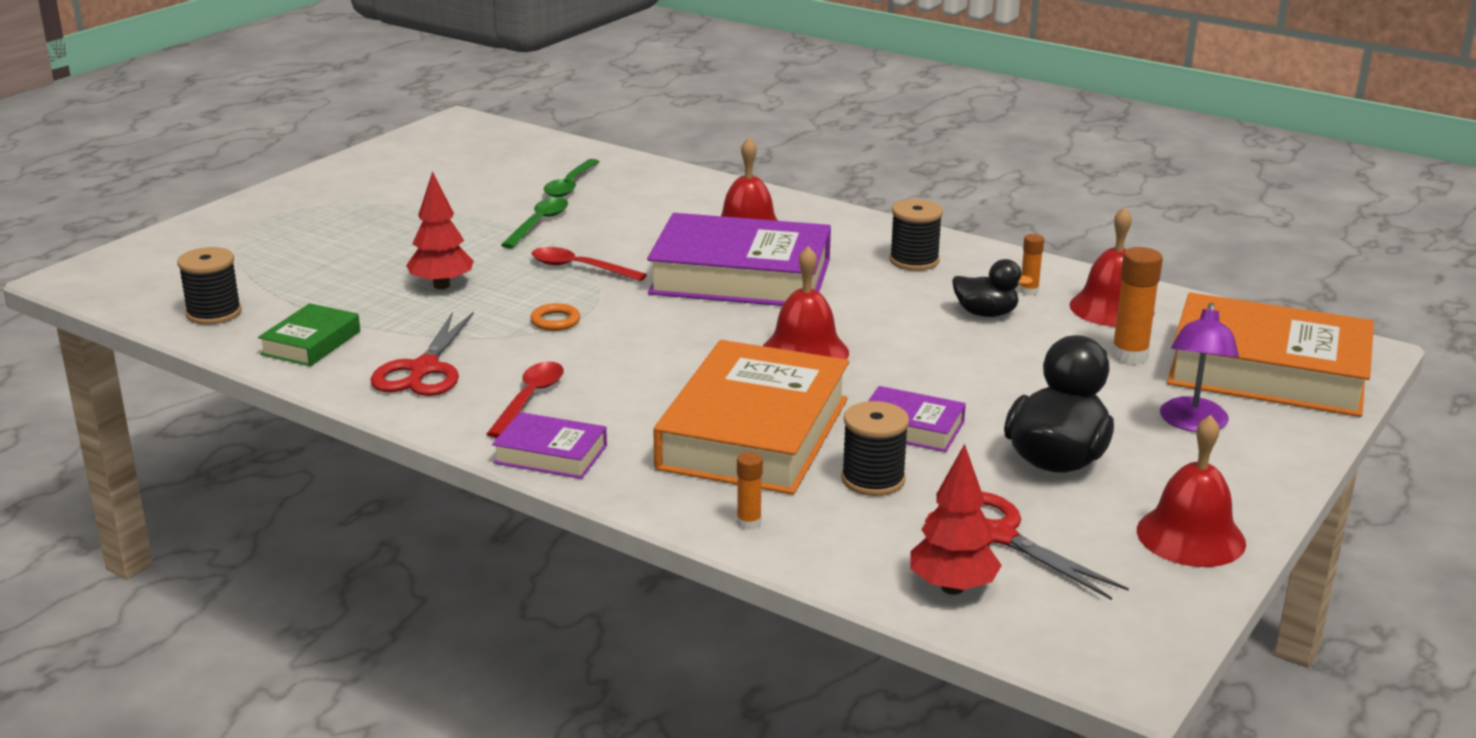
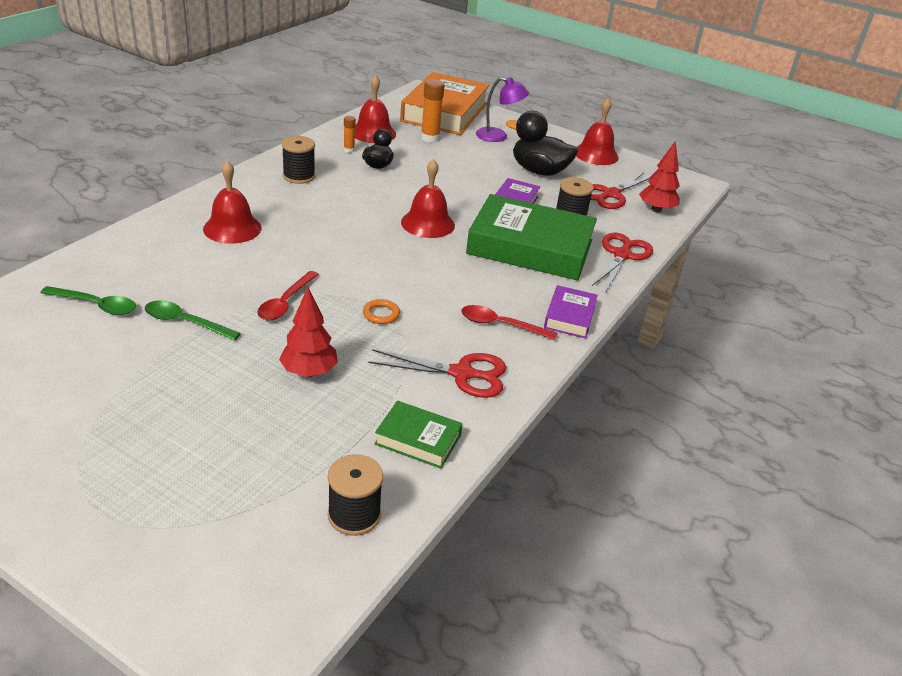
camera: 95 degrees left, 10 degrees up
purple book [647,213,831,306] -> none
orange book [654,340,849,495] -> green book [466,194,597,281]
orange glue stick [737,452,763,530] -> red scissors [592,233,653,291]

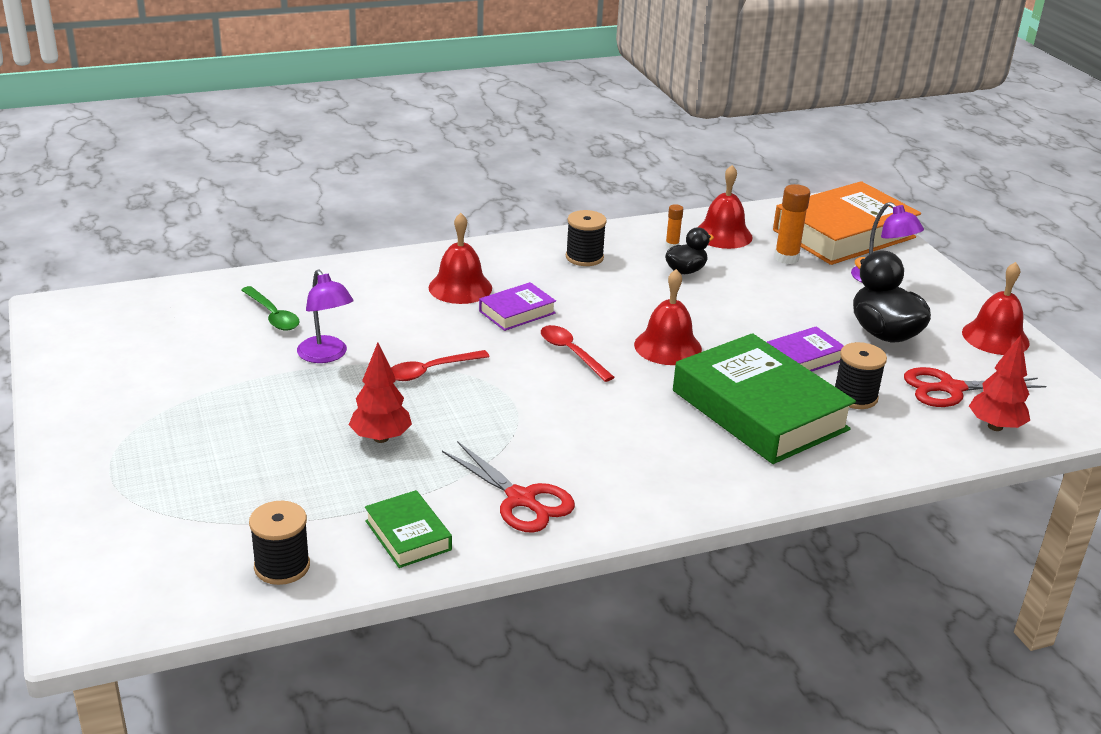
camera: 40 degrees right, 5 degrees down
green spoon [145,300,241,340] -> purple lamp [297,269,354,363]
orange ring [363,299,400,324] -> none
red spoon [461,305,557,340] -> red spoon moved to [541,325,615,382]
purple book [544,285,598,339] -> purple book moved to [479,282,556,331]
red scissors [592,233,653,291] -> none

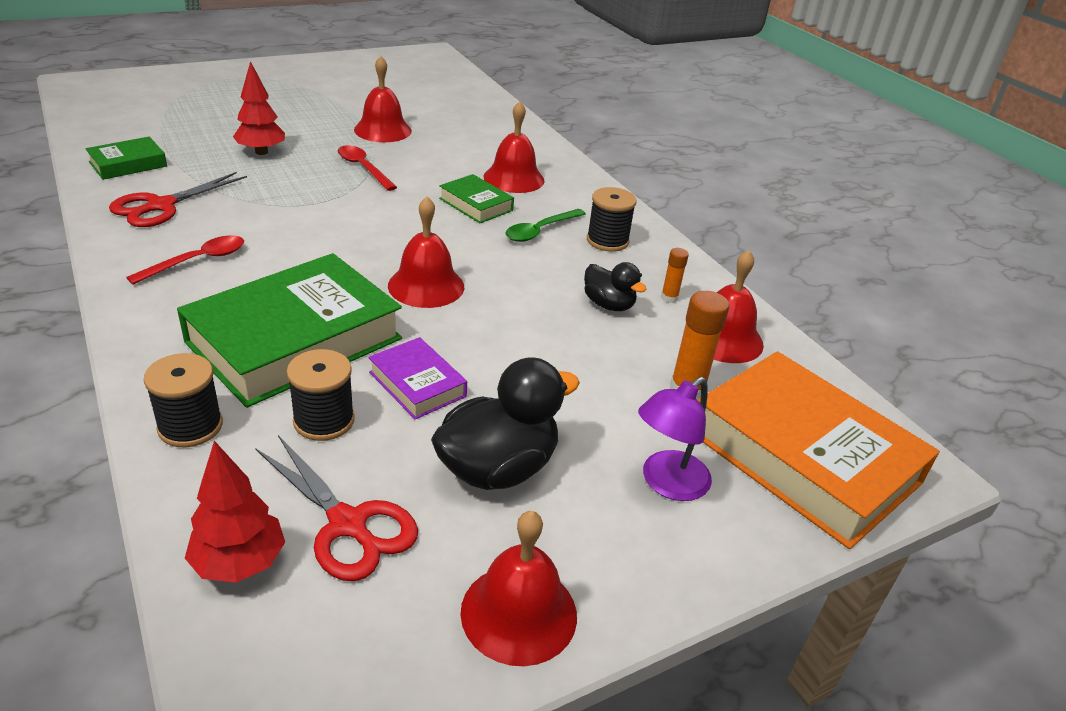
camera: 80 degrees right, 5 degrees up
green spoon [241,286,300,330] -> green spoon moved to [505,209,586,242]
black spool [249,501,310,585] -> black spool moved to [144,353,223,447]
purple lamp [297,269,354,363] -> red bell [354,56,412,142]
purple book [479,282,556,331] -> green book [439,174,514,223]
red spoon [541,325,615,382] -> red spoon moved to [126,235,244,285]
red scissors [904,367,1046,407] -> red scissors turned 150 degrees clockwise [255,435,418,581]

